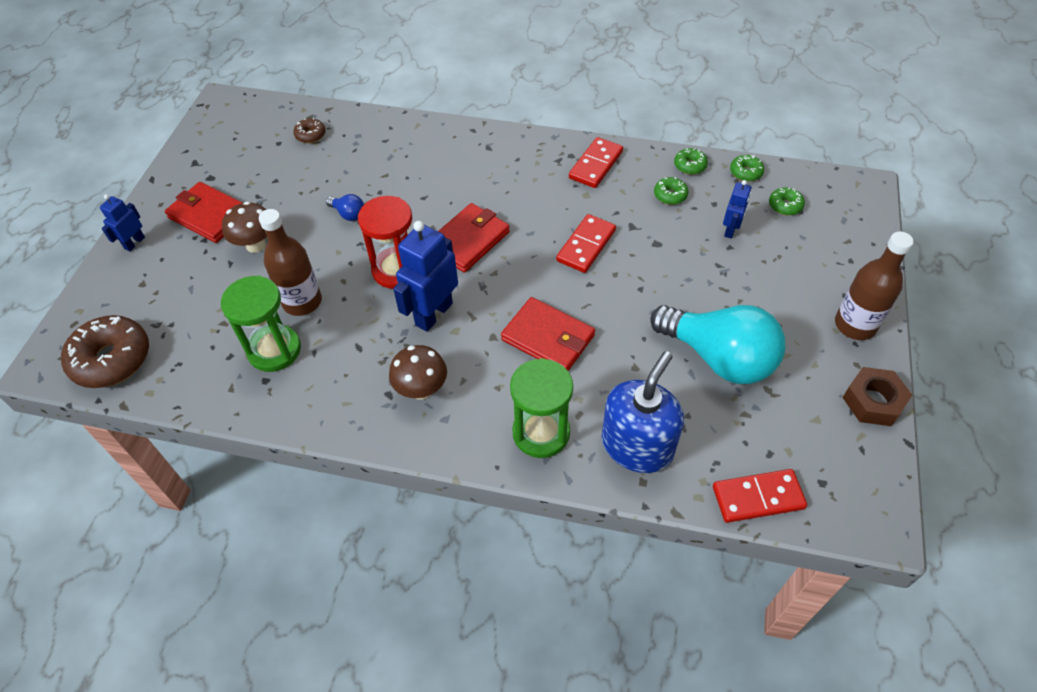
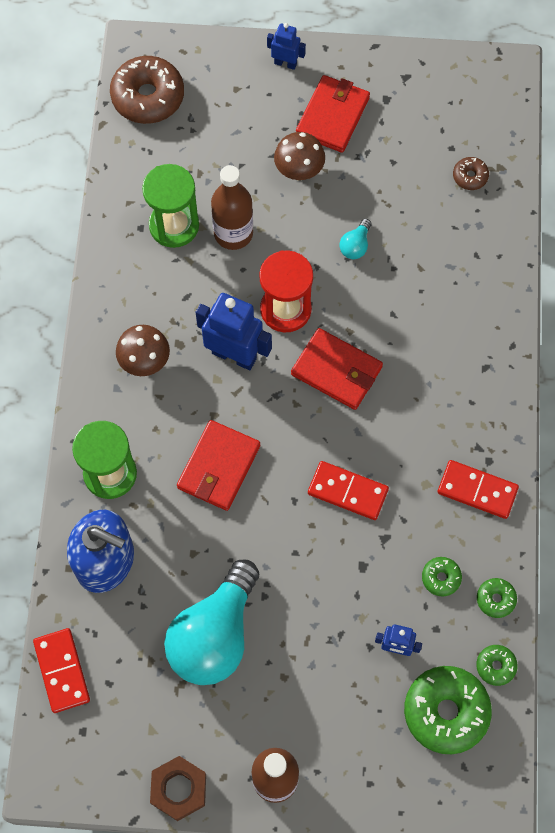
camera: 80 degrees right, 15 degrees up
blue light bulb [326,194,364,221] -> turquoise light bulb [339,219,371,259]
green donut [769,187,805,215] -> green donut [404,666,492,754], size x2.10

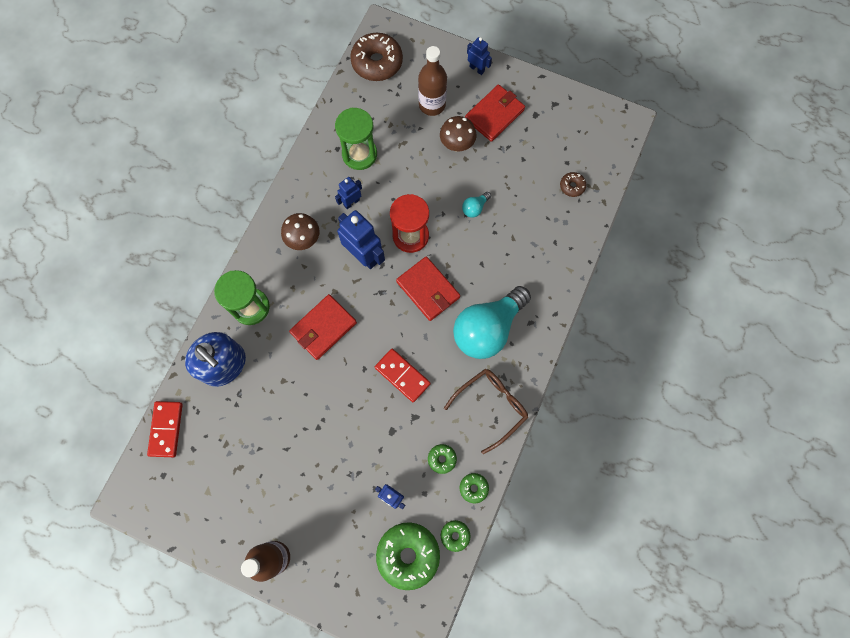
camera: 20 degrees right, 5 degrees up
brown nut [150,756,206,821] -> none
turquoise light bulb [164,560,259,685] -> turquoise light bulb moved to [453,286,531,359]
brown bottle [211,165,253,250] -> brown bottle moved to [418,46,447,116]
red domino [438,460,519,519] -> brown glasses [444,369,528,454]
none -> blue robot [335,177,362,209]

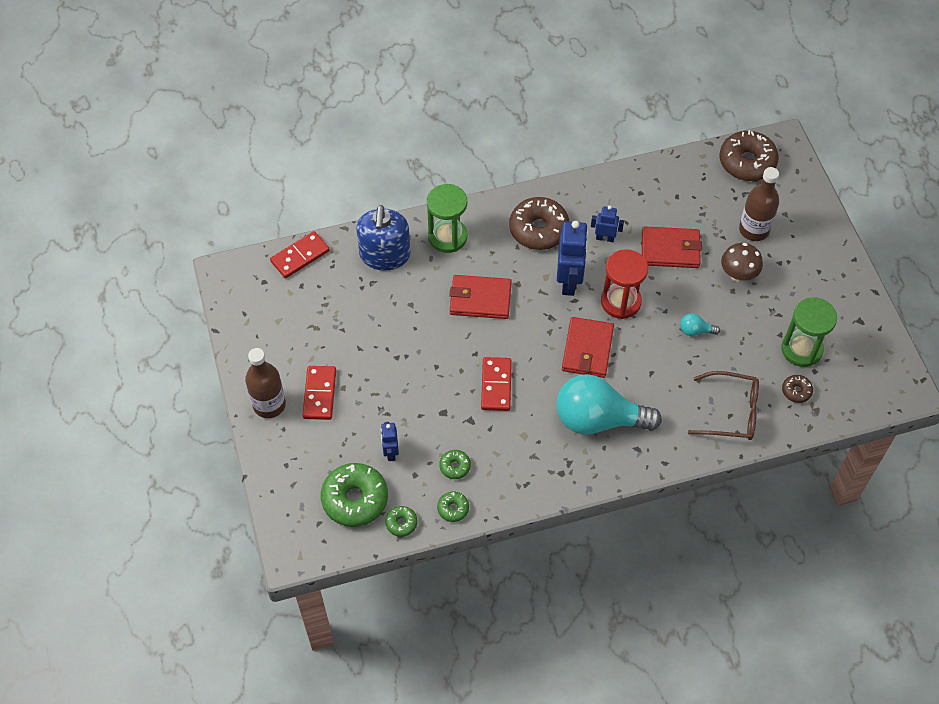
camera: 50 degrees right, 15 degrees down
brown mushroom [281,213,320,250] -> brown donut [509,197,570,250]
green hourglass [335,108,377,170] -> green hourglass moved to [781,297,837,367]
brown glasses [444,369,528,454] -> brown glasses moved to [688,371,759,440]
red wallet [465,84,525,142] -> red wallet moved to [642,226,702,268]
blue robot [467,37,492,75] -> none
none -> red domino [302,366,336,420]

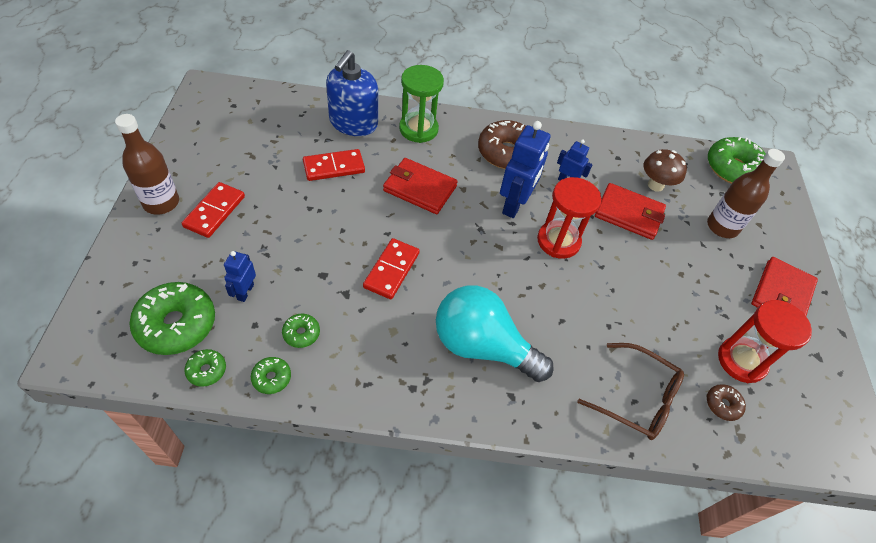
camera: 15 degrees right, 5 degrees down
red domino [270,231,330,278] -> red domino moved to [303,149,365,181]
red wallet [562,317,614,378] -> red wallet moved to [751,257,818,316]
turquoise light bulb [680,313,720,336] -> none
brown donut [720,130,779,181] -> green donut [708,137,766,184]
brown mushroom [721,243,763,282] -> brown mushroom moved to [644,149,687,192]
green hourglass [781,297,837,367] -> red hourglass [718,300,812,383]

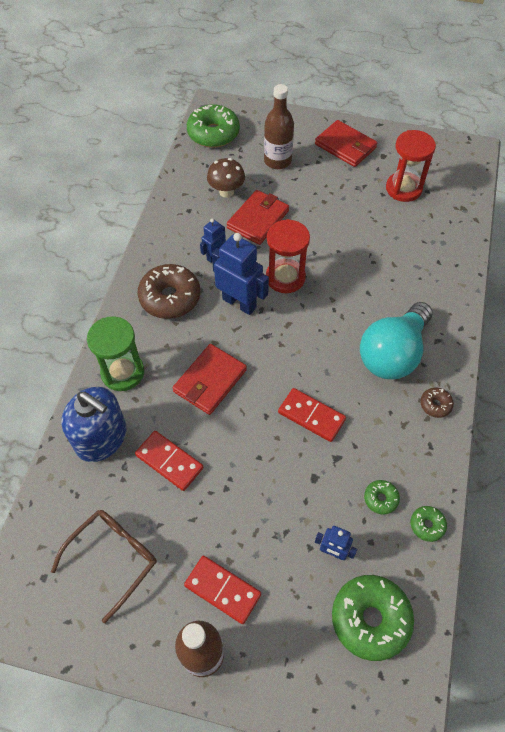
camera: 75 degrees left, 5 degrees up
green donut [184,349,226,387] -> none
red domino [303,149,365,181] -> red domino turned 45 degrees counterclockwise [135,431,204,491]
brown glasses [578,343,684,440] -> brown glasses moved to [51,510,157,623]
brown donut [707,384,746,421] -> brown donut moved to [420,388,454,418]

